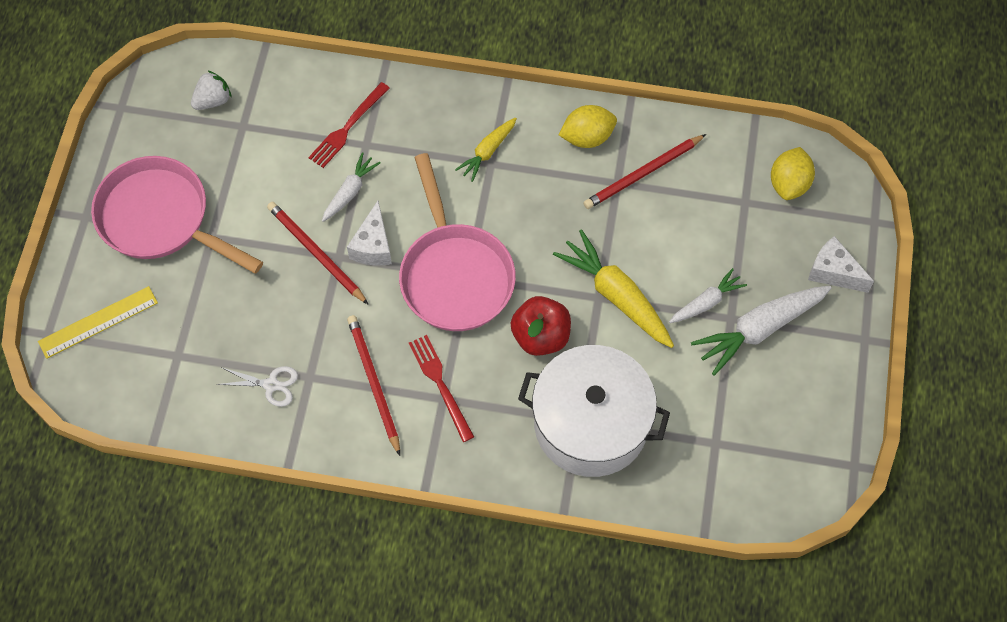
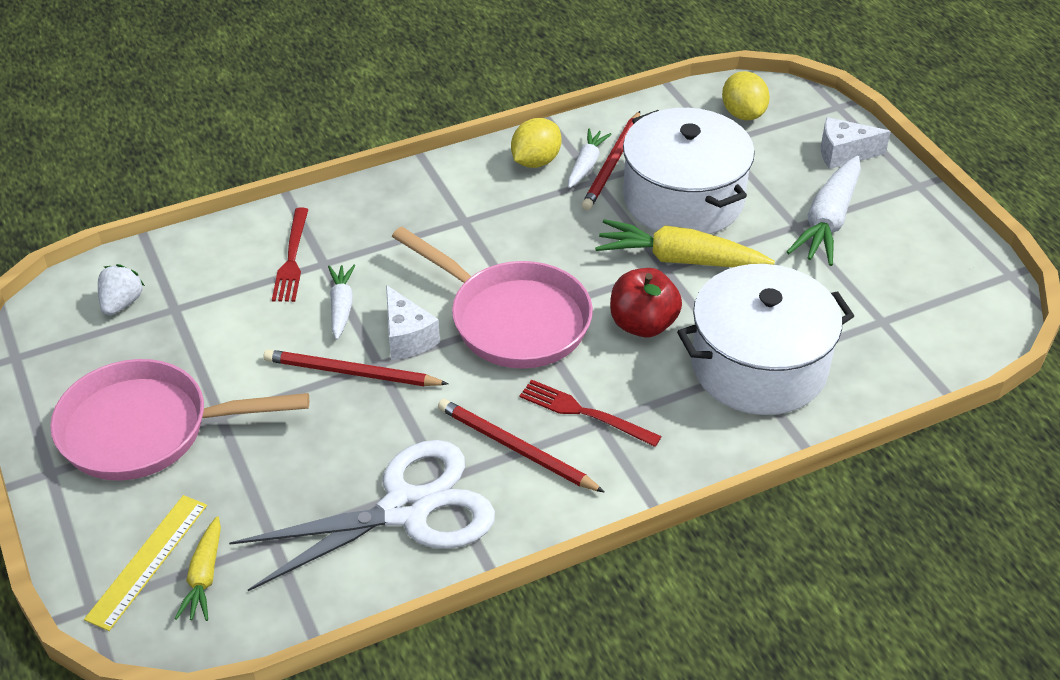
camera: 35 degrees left, 20 degrees down
white scissors [216,366,298,407] -> white scissors [229,440,495,591], size x2.42
yellow carrot [455,117,517,182] -> yellow carrot moved to [174,516,221,621]
white carrot [669,268,747,323] -> white carrot moved to [568,129,612,188]
none -> white pot [623,108,755,234]

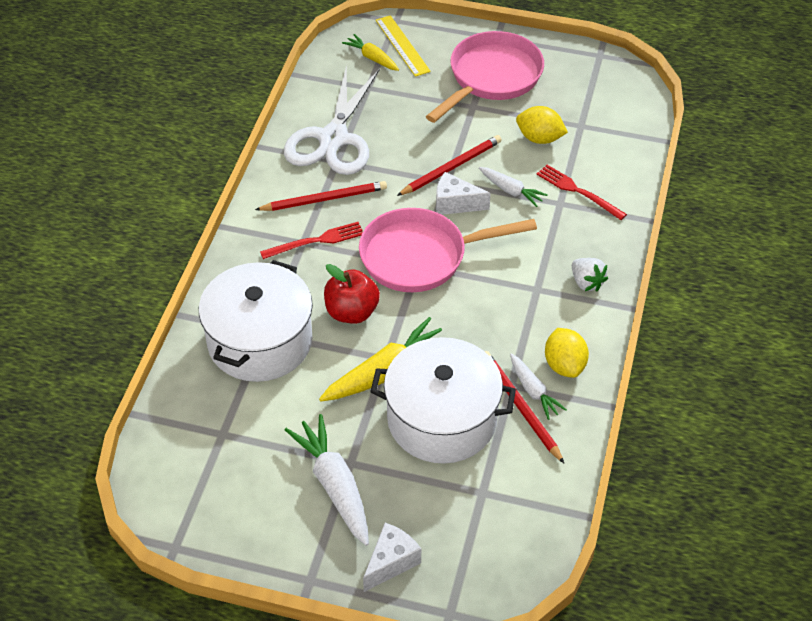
camera: 130 degrees right, 5 degrees up
white strawberry [98,264,145,315] -> white strawberry moved to [572,258,608,292]
yellow lemon [722,71,770,120] -> yellow lemon moved to [516,106,568,144]

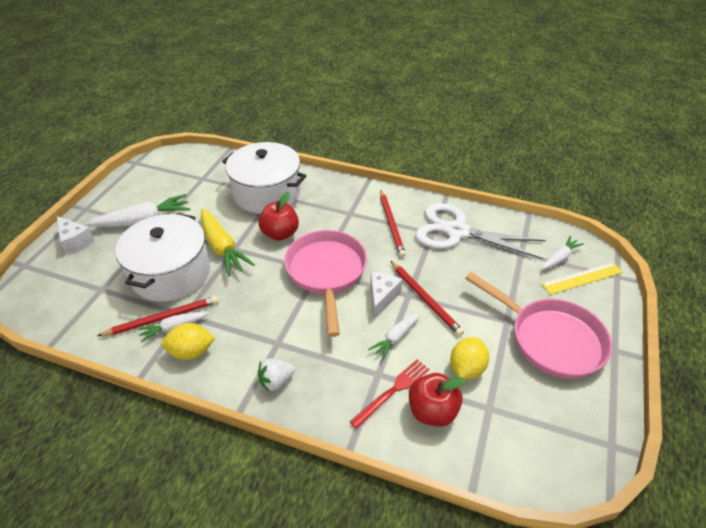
camera: 95 degrees right, 5 degrees down
red fork [260,222,363,259] -> none
yellow carrot [342,34,399,71] -> white carrot [542,236,584,270]
none -> red apple [409,373,466,427]

